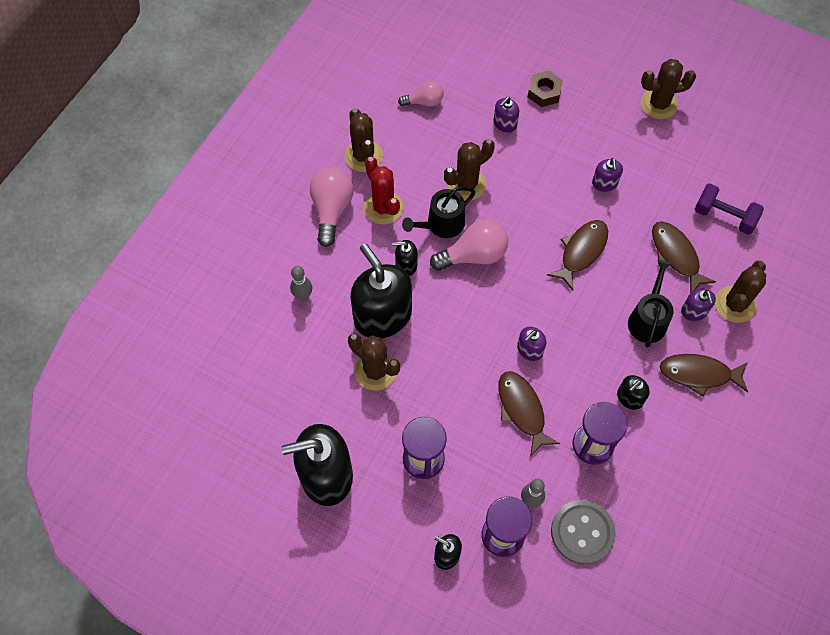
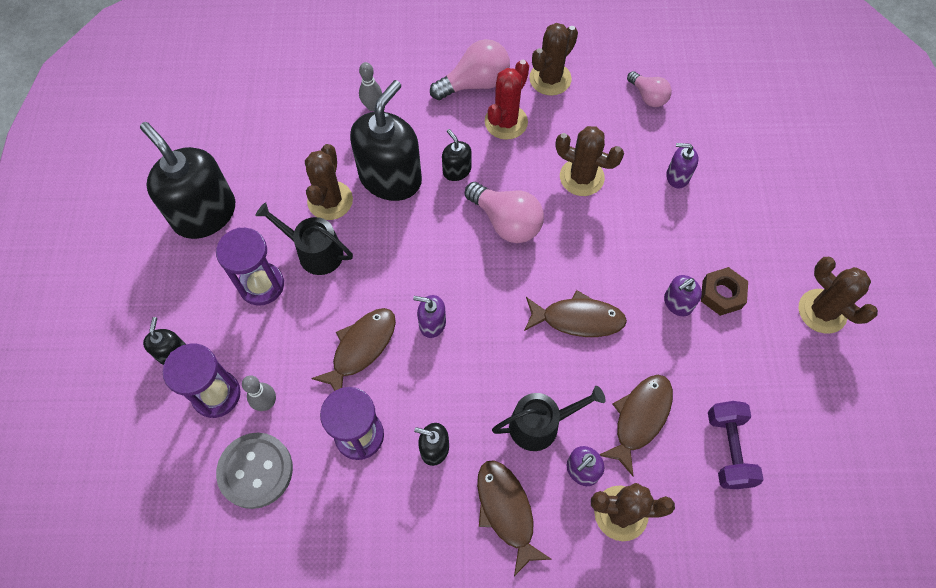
camera: 60 degrees right, 0 degrees up
black watering can [402,186,476,238] -> black watering can moved to [255,202,353,275]
brown nut [528,70,563,107] -> brown nut moved to [701,267,748,316]

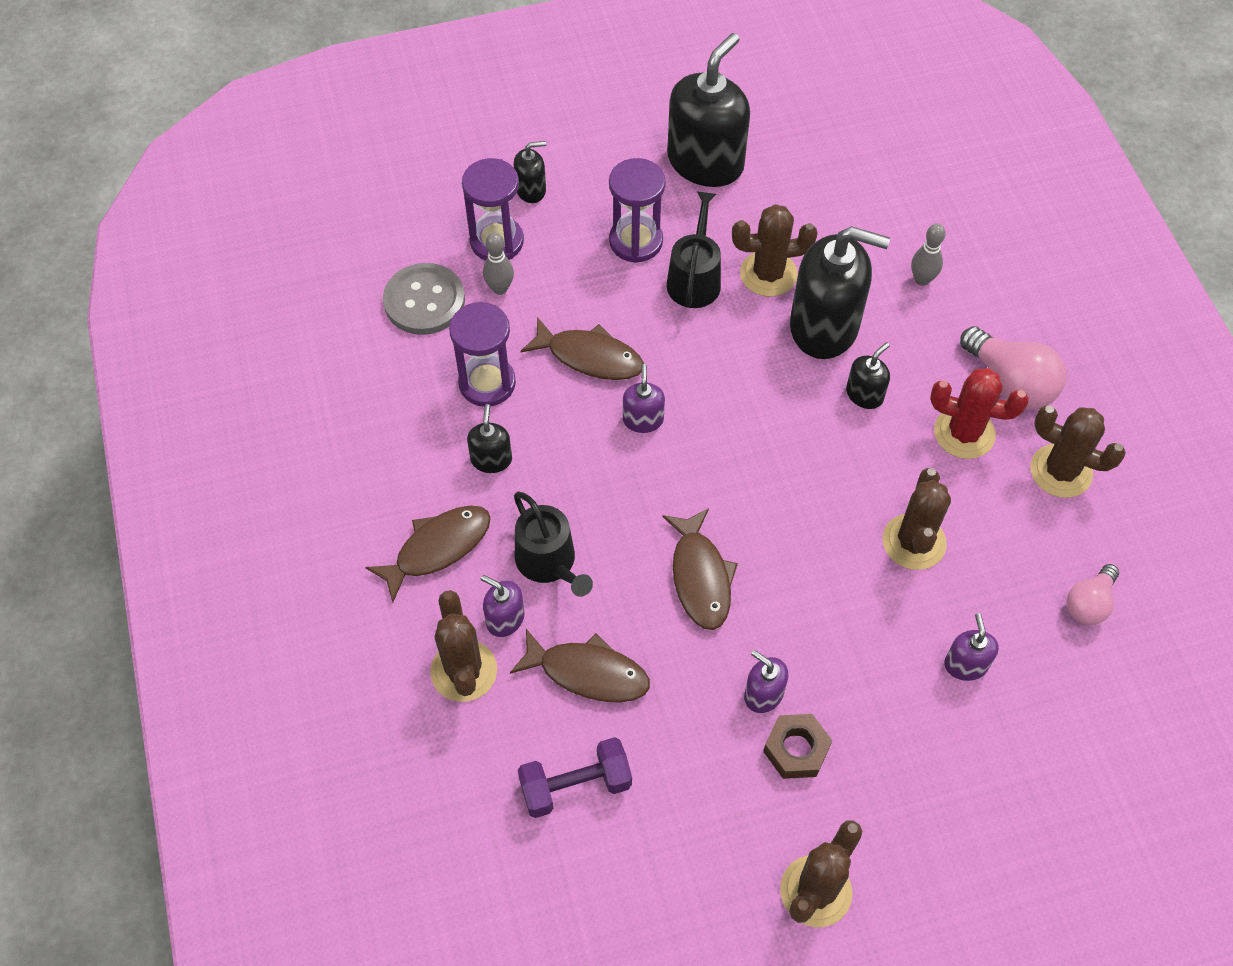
camera: 75 degrees right, 5 degrees down
pink light bulb [465,182,544,243] -> none

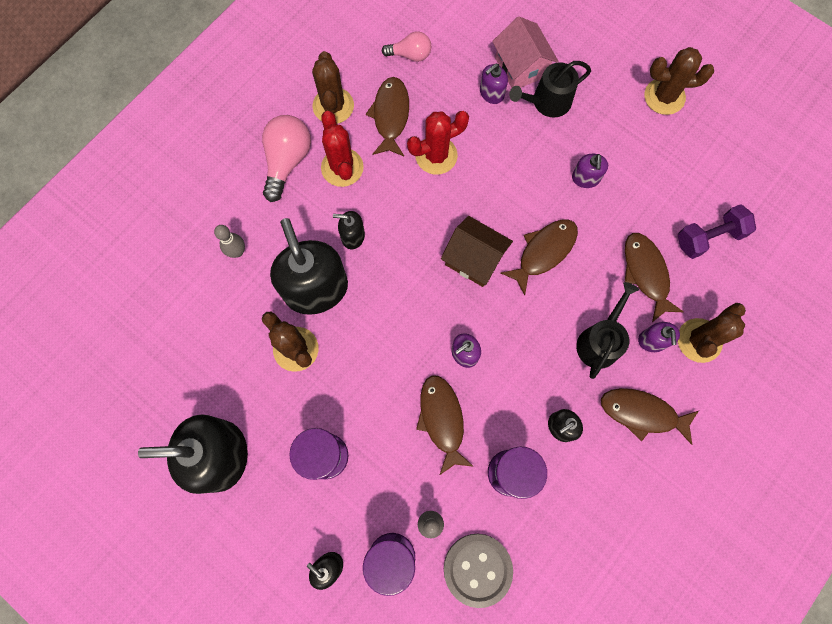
camera: 125 degrees left, 15 degrees up
purple dumbbell [518,737,632,818] -> purple dumbbell turned 60 degrees counterclockwise [678,204,756,259]
black watering can [667,191,721,308] -> black watering can moved to [509,61,591,118]
brown nut [763,714,832,779] -> none
brown cactus [883,468,951,570] -> red cactus [407,111,469,175]
none -> brown fish [366,77,409,156]
none -> brown house [441,216,513,287]
none -> pink house [492,16,558,88]

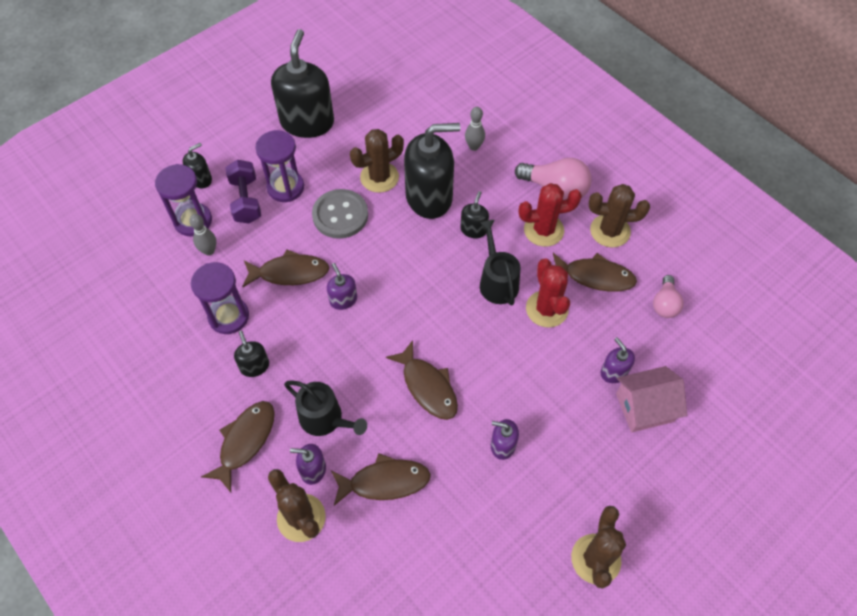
camera: 100 degrees right, 15 degrees down
brown house [441,216,513,287] -> none
grey button [444,534,513,608] -> grey button moved to [312,189,368,239]
black watering can [509,61,591,118] -> black watering can moved to [480,220,520,306]
purple dumbbell [678,204,756,259] -> purple dumbbell moved to [225,160,261,224]

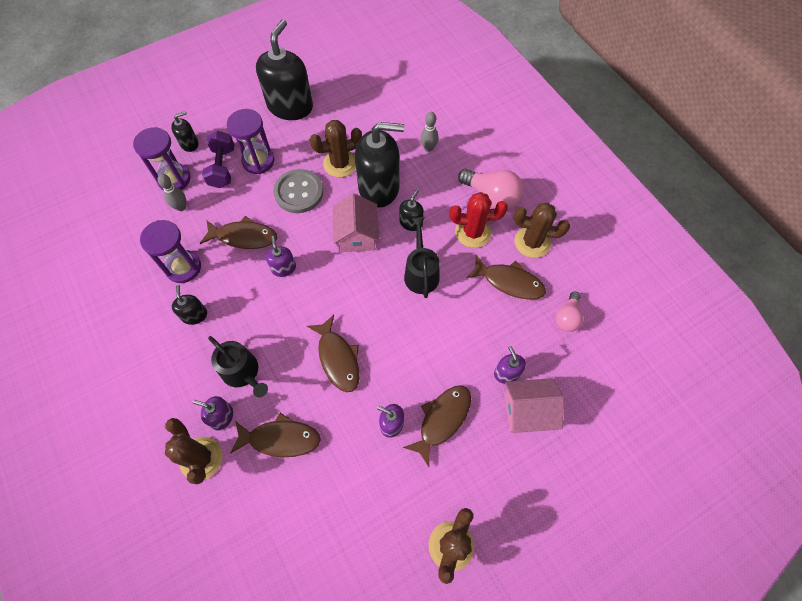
camera: 10 degrees right, 5 degrees up
brown fish [201,401,275,492] -> brown fish moved to [403,385,471,467]
red cactus [526,258,570,328] -> none
none -> pink house [333,193,379,252]

